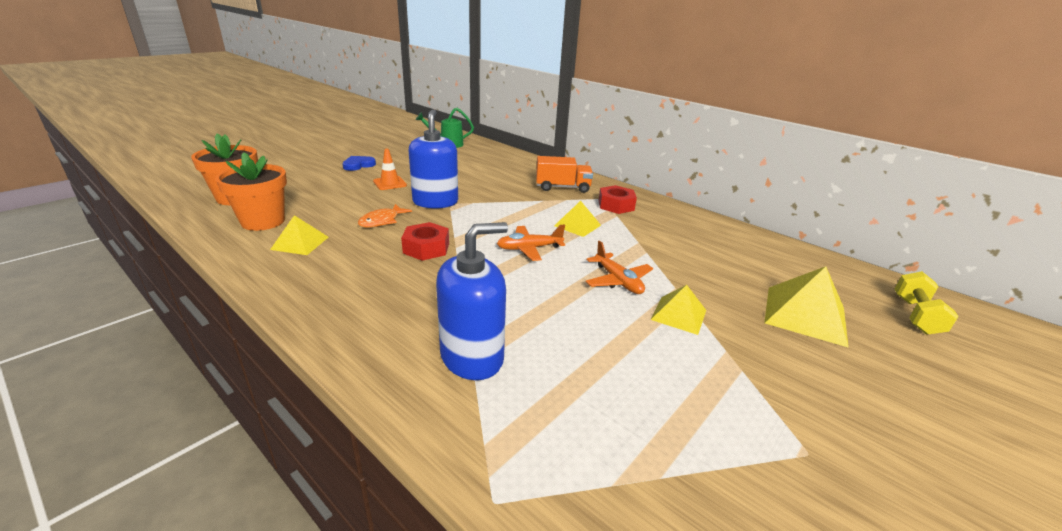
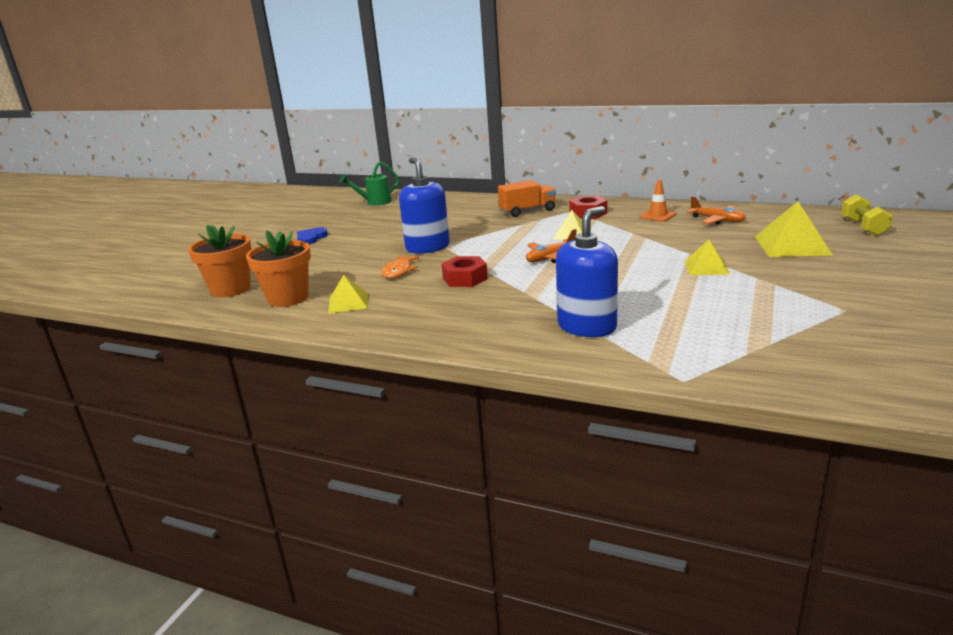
camera: 15 degrees left, 5 degrees down
orange traffic cone [373,149,407,190] -> orange traffic cone moved to [640,180,676,222]
orange plane [585,241,653,294] -> orange plane moved to [687,196,746,225]

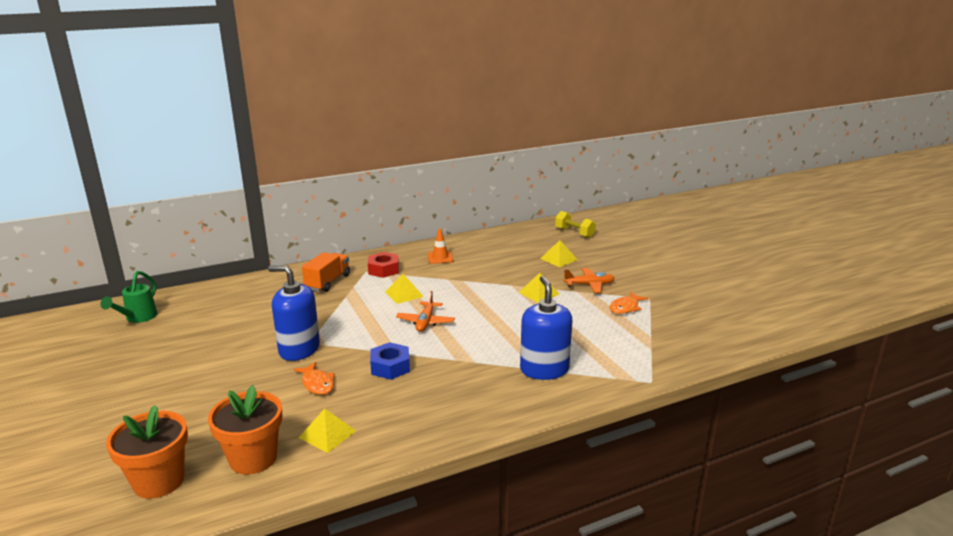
camera: 50 degrees left, 0 degrees up
blue heart [297,227,328,244] -> none
red nut [441,256,488,287] -> blue nut [370,342,410,380]
orange plane [687,196,746,225] -> orange plane moved to [564,268,615,293]
yellow pyramid [755,201,832,257] -> yellow pyramid [540,240,578,267], size x0.62
none -> orange fish [610,292,648,314]

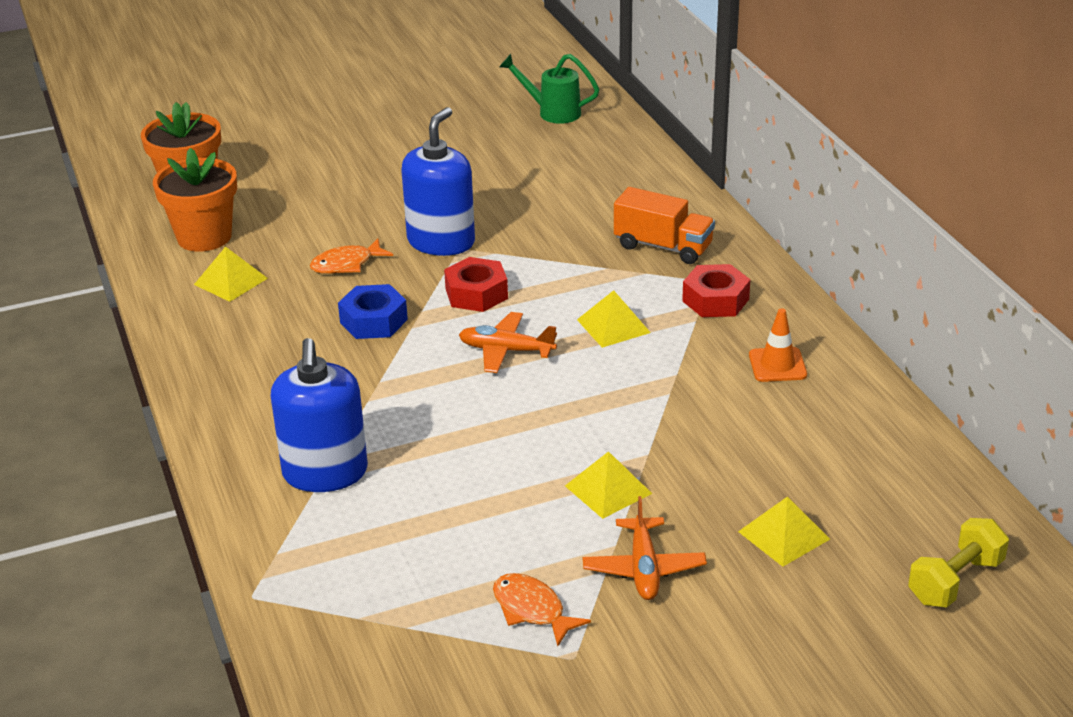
camera: 95 degrees right, 10 degrees up
blue soap dispenser [520,276,573,380] -> blue soap dispenser turned 90 degrees clockwise [271,338,368,492]
none -> red nut [444,257,508,312]

